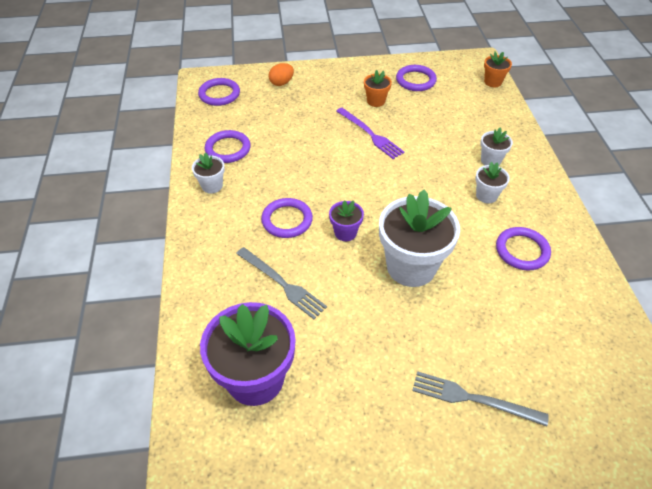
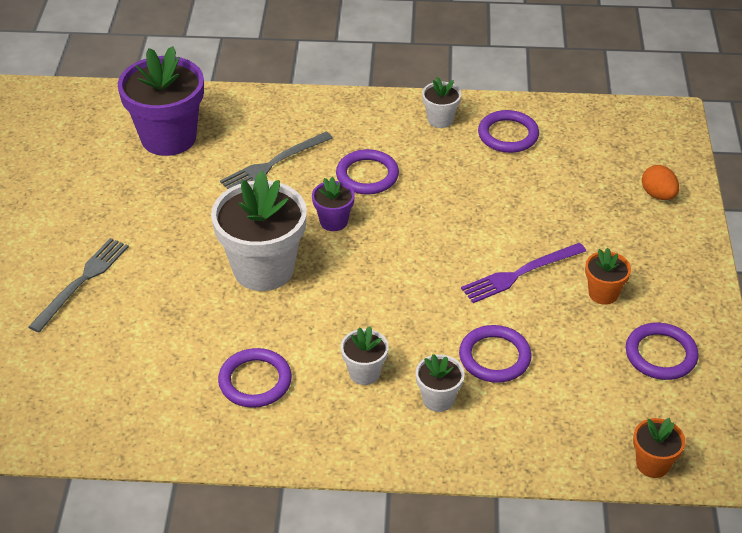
camera: 100 degrees right, 5 degrees down
purple ring [198,78,240,106] -> purple ring moved to [459,325,532,383]

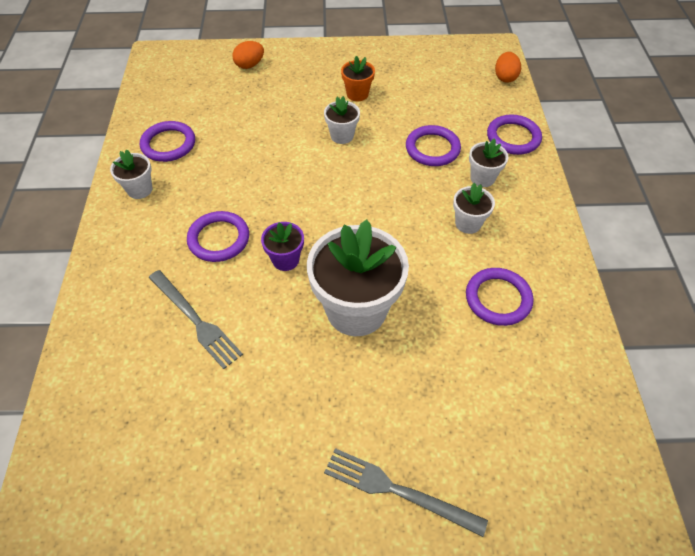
camera: 95 degrees left, 10 degrees up
purple flower pot [118,46,204,156] -> none
purple fork [461,243,586,303] -> white flower pot [324,96,360,144]
purple ring [626,323,699,380] -> purple ring moved to [487,114,542,155]
orange flower pot [633,418,686,478] -> orange egg [495,52,521,83]

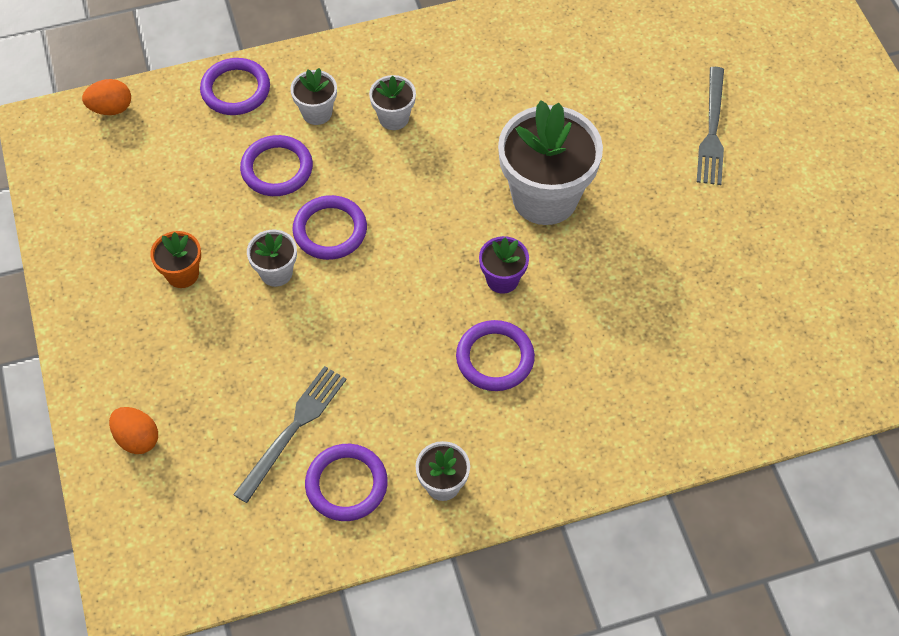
camera: 105 degrees left, 5 degrees up
grey fork [149,270,243,369] -> grey fork moved to [233,366,347,503]
purple ring [466,268,533,326] -> purple ring moved to [293,195,367,260]

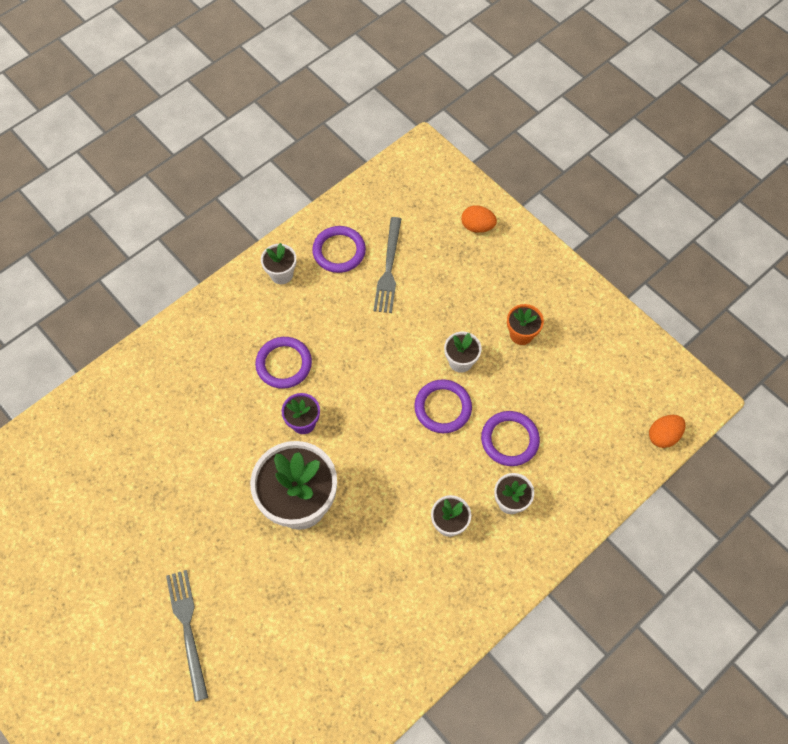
camera: 155 degrees right, 5 degrees up
purple ring [200,58,270,115] -> none

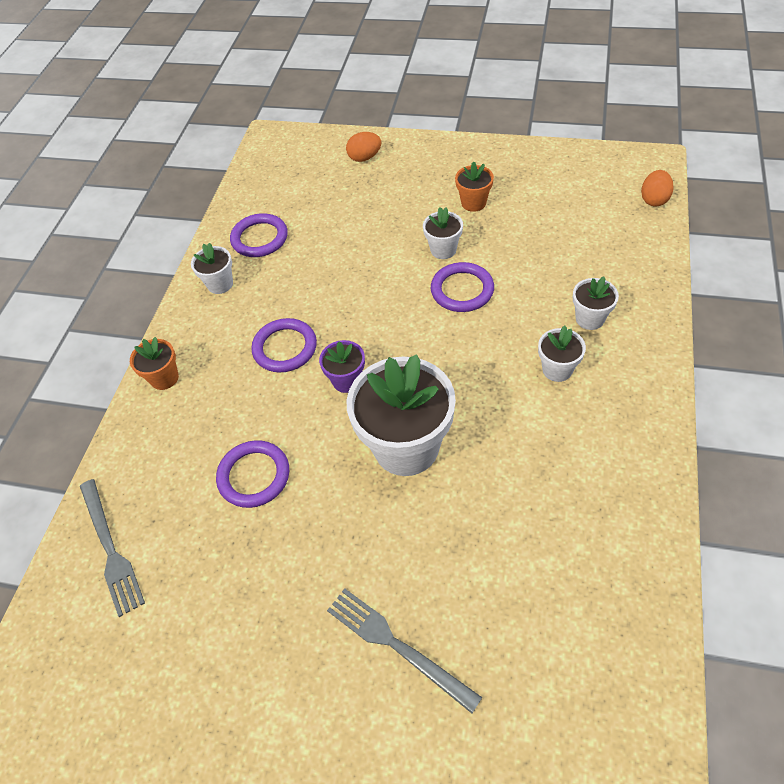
camera: 30 degrees left, 10 degrees down
grey fork [374,217,401,313] -> grey fork moved to [80,479,145,617]
purple ring [481,411,540,466] -> purple ring moved to [216,440,289,508]
none -> orange flower pot [130,337,179,390]

